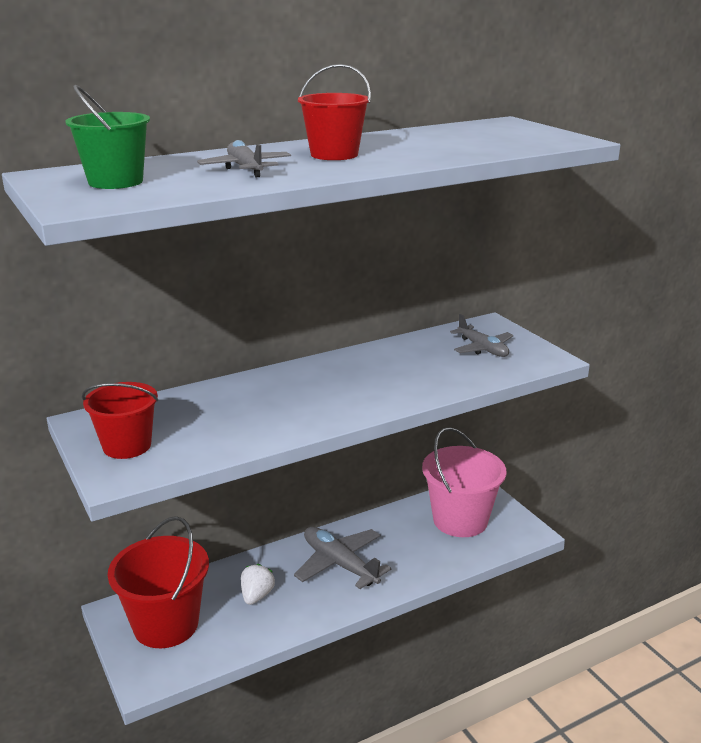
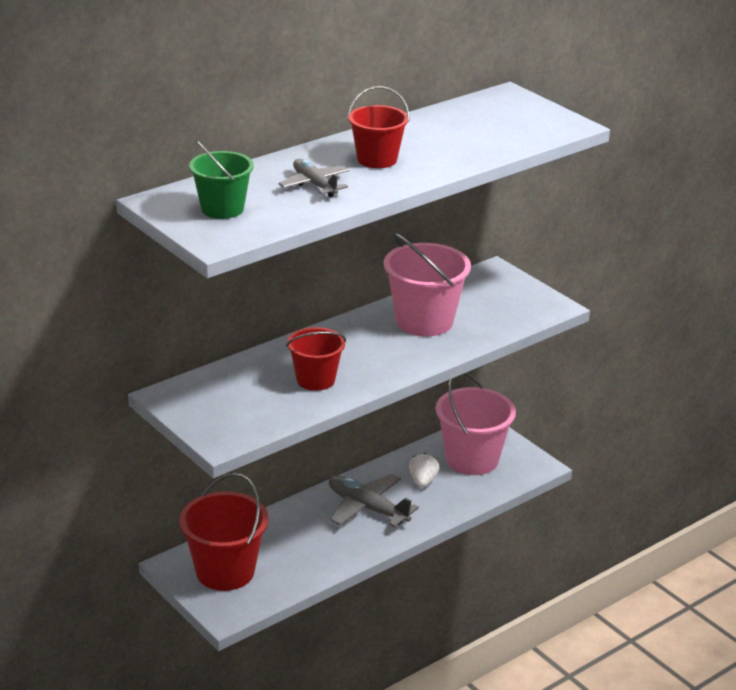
camera: 10 degrees left, 5 degrees up
red bucket [82,382,158,459] -> red bucket moved to [286,327,346,391]
white strawberry [241,564,275,605] -> white strawberry moved to [409,453,439,487]
grey plane [450,314,514,357] -> none
none -> pink bucket [384,233,471,336]

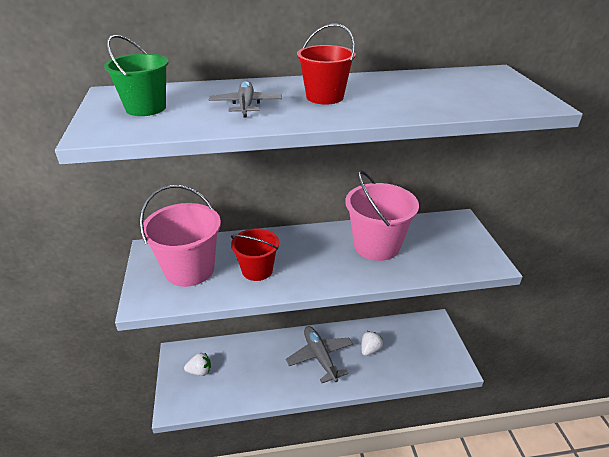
camera: 30 degrees right, 5 degrees up
red bucket [179,473,269,591] -> white strawberry [184,353,211,376]
pink bucket [436,373,516,475] -> pink bucket moved to [140,185,221,287]

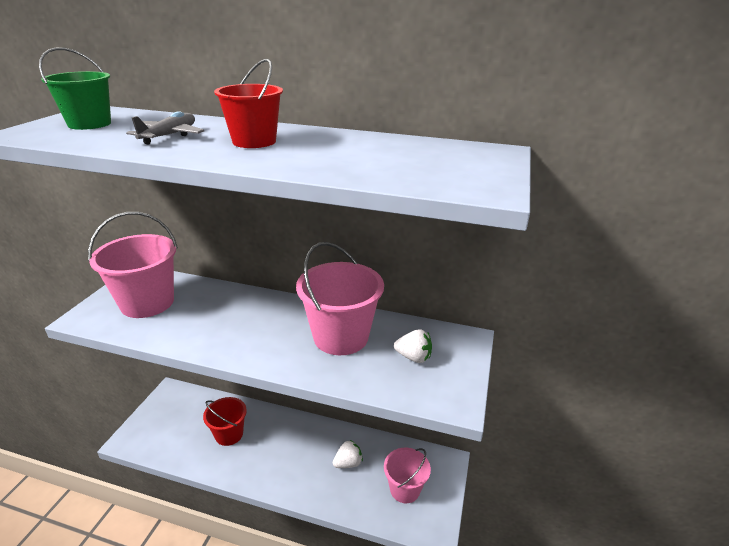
camera: 25 degrees right, 5 degrees down
white strawberry [184,353,211,376] -> white strawberry moved to [394,329,432,363]
red bucket [231,228,279,281] -> red bucket moved to [203,397,247,446]
grey plane [286,326,353,383] -> none
none -> pink bucket [384,448,431,503]

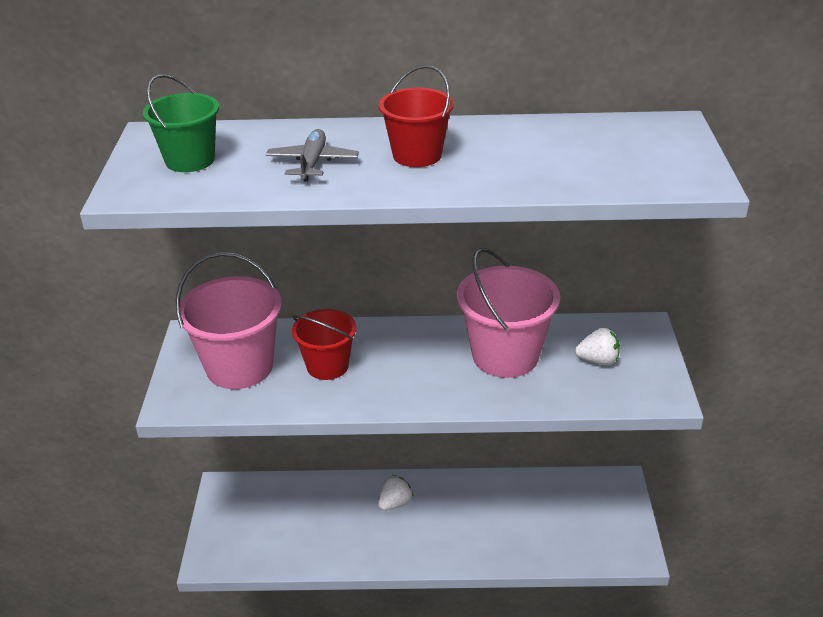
camera: 15 degrees left, 5 degrees up
red bucket [203,397,247,446] -> red bucket moved to [292,309,356,380]
white strawberry [333,440,363,468] -> white strawberry moved to [378,475,414,511]
pink bucket [384,448,431,503] -> none

